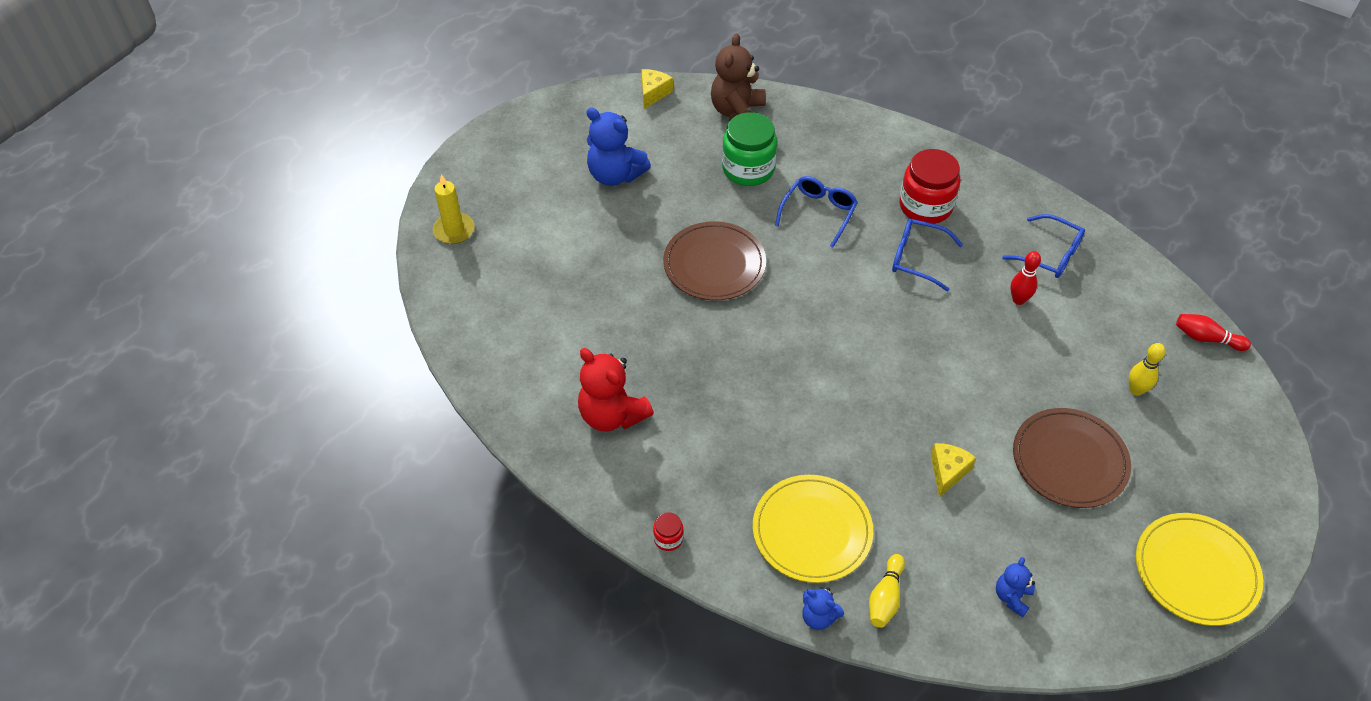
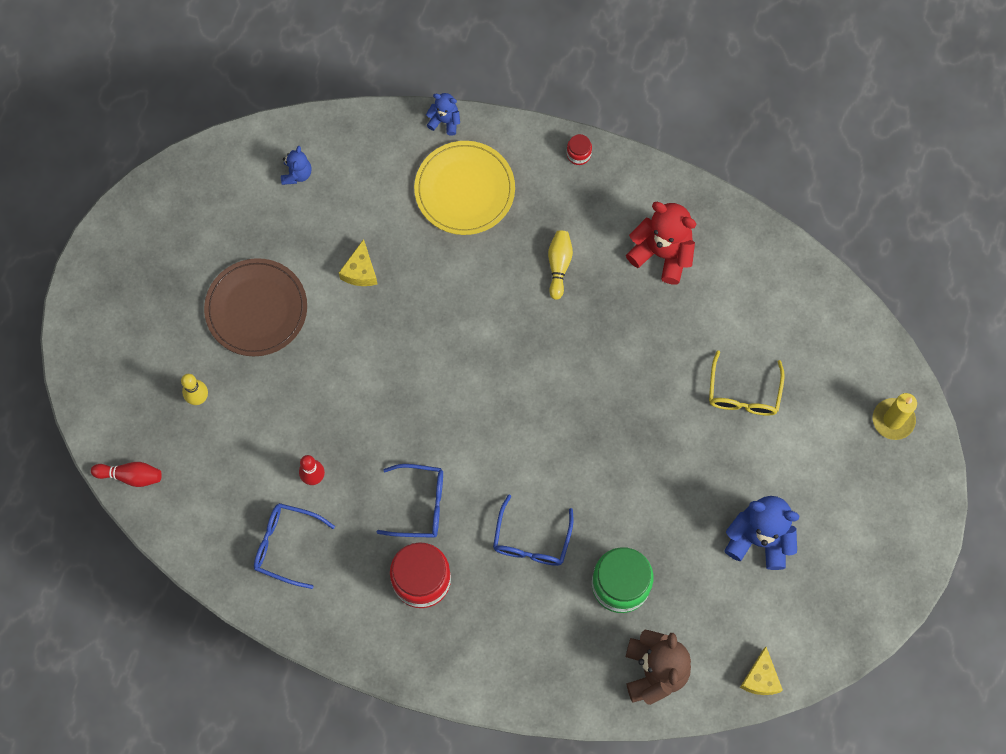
camera: 165 degrees right, 20 degrees up
brown plate [663,221,766,301] -> none
yellow bowling pin [869,554,905,628] -> yellow bowling pin moved to [548,230,573,300]
yellow plate [1136,513,1263,626] -> none
none -> yellow glasses [709,351,785,416]

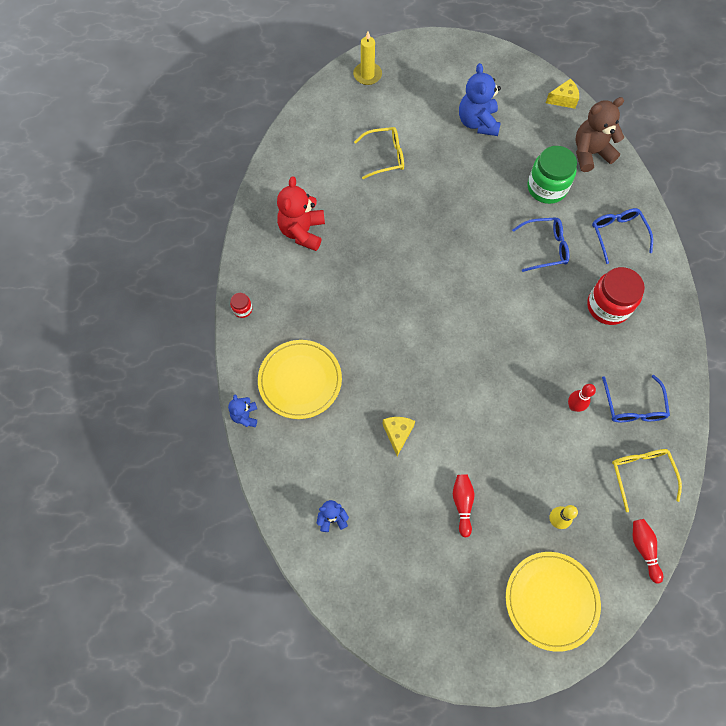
camera: 110 degrees left, 5 degrees down
brown plate [204,258,307,356] -> red bowling pin [453,475,474,538]
yellow cheese [339,239,377,286] -> yellow cheese turned 75 degrees counterclockwise [382,417,415,456]
blue glasses [376,464,443,538] -> blue glasses moved to [592,208,653,264]
yellow bowling pin [548,230,573,300] -> none
none -> yellow plate [506,552,601,652]
none -> yellow glasses [612,449,682,512]

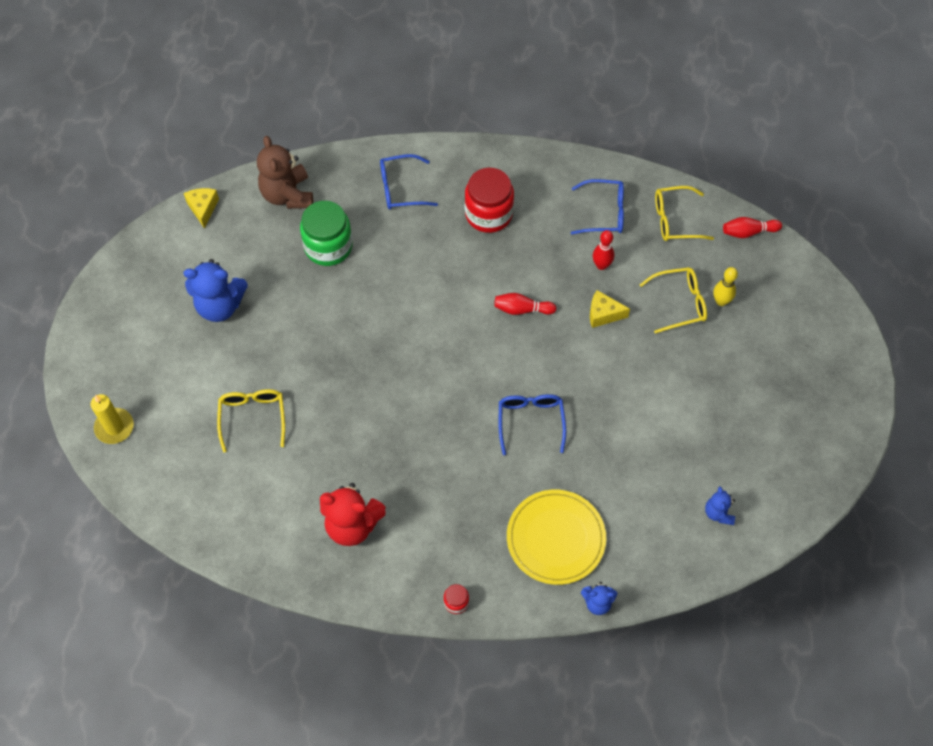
camera: 85 degrees left, 5 degrees down
yellow cheese [382,417,415,456] -> yellow cheese moved to [590,290,630,328]
red bowling pin [453,475,474,538] -> red bowling pin moved to [494,293,556,315]
yellow plate [506,552,601,652] -> none
blue glasses [512,217,569,272] -> blue glasses moved to [499,394,566,455]
none -> yellow glasses [640,267,707,334]

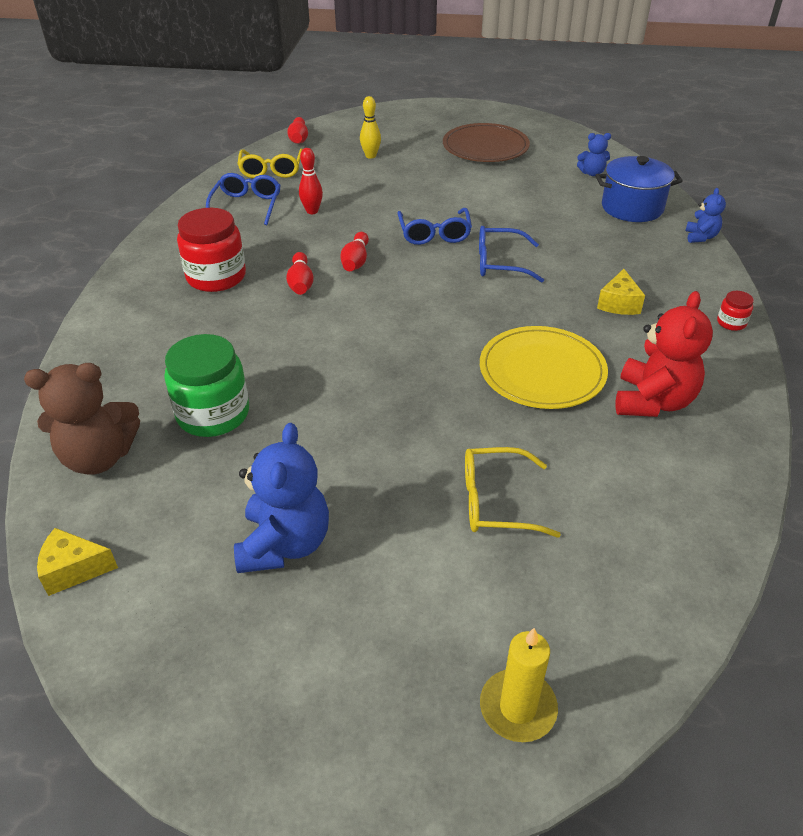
camera: 85 degrees left, 20 degrees down
blue glasses [380,154,438,209] -> blue glasses moved to [397,208,472,245]
yellow plate [507,490,606,585] -> yellow plate moved to [480,326,608,409]
yellow cheese [590,290,630,328] -> yellow cheese moved to [597,269,645,315]
yellow glasses [640,267,707,334] -> none
none -> red bowling pin [286,252,314,295]
none -> brown plate [443,123,530,162]
none -> blue pot [595,156,683,222]

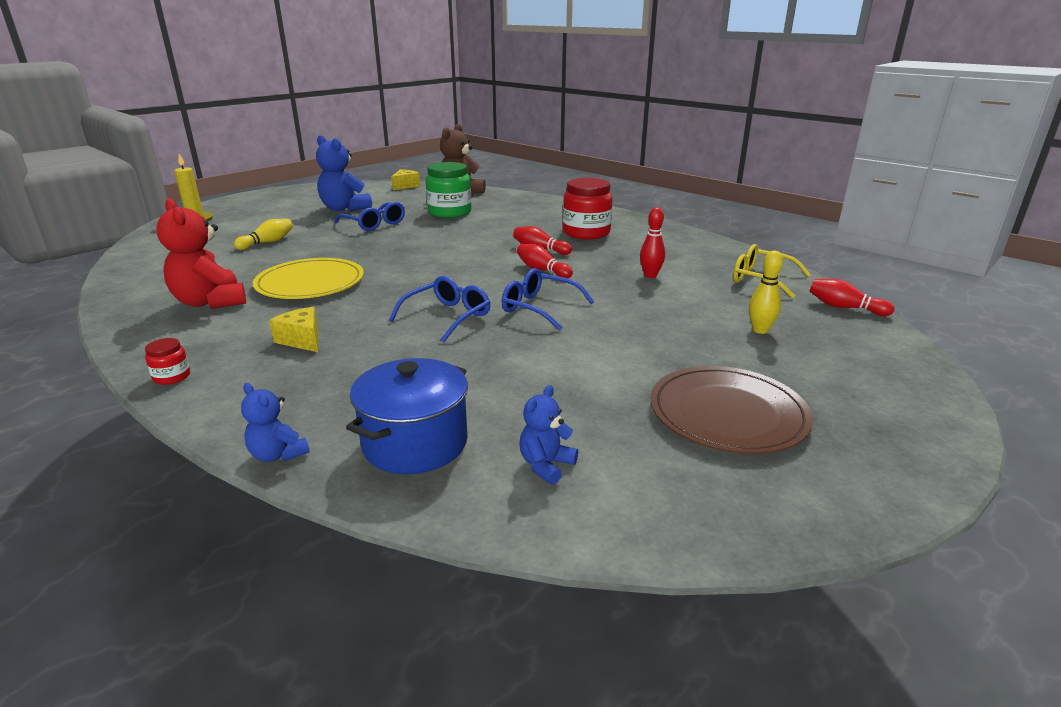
camera: 125 degrees right, 15 degrees down
blue glasses [206,173,281,225] -> blue glasses moved to [335,202,405,231]
yellow glasses [465,447,561,538] -> yellow bowling pin [234,219,293,250]

